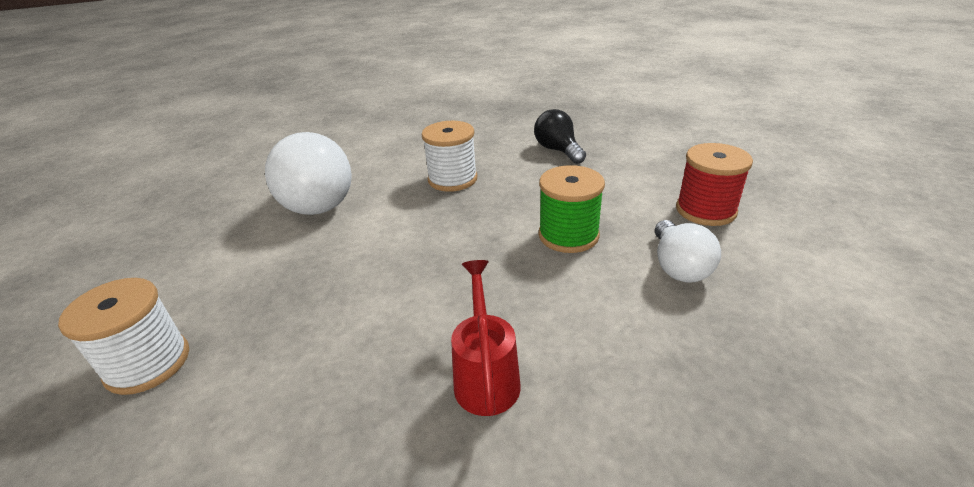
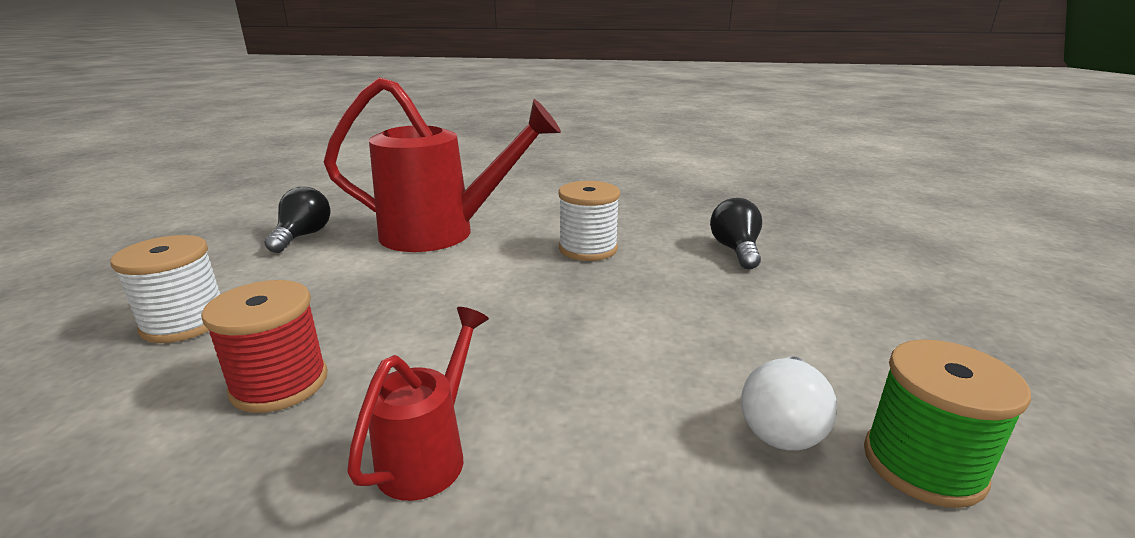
camera: 25 degrees right, 10 degrees down
white light bulb [265,132,352,215] -> red watering can [324,77,561,252]
green spool [539,165,605,253] -> green spool moved to [864,339,1031,508]
red spool [676,143,753,226] -> red spool moved to [201,280,328,413]
none -> black light bulb [264,187,330,253]

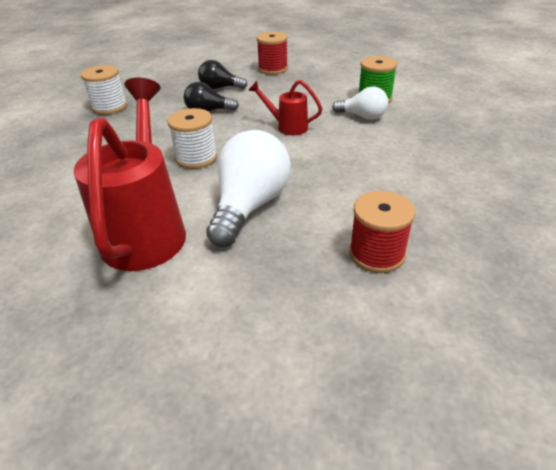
camera: 90 degrees left, 15 degrees up
white spool [110,235,220,343] -> white spool moved to [81,65,127,115]
black light bulb [264,187,330,253] -> black light bulb moved to [198,60,248,89]
red watering can [347,307,489,501] -> red watering can moved to [248,80,322,135]
none -> white light bulb [206,130,290,247]
none -> red spool [256,31,288,75]

